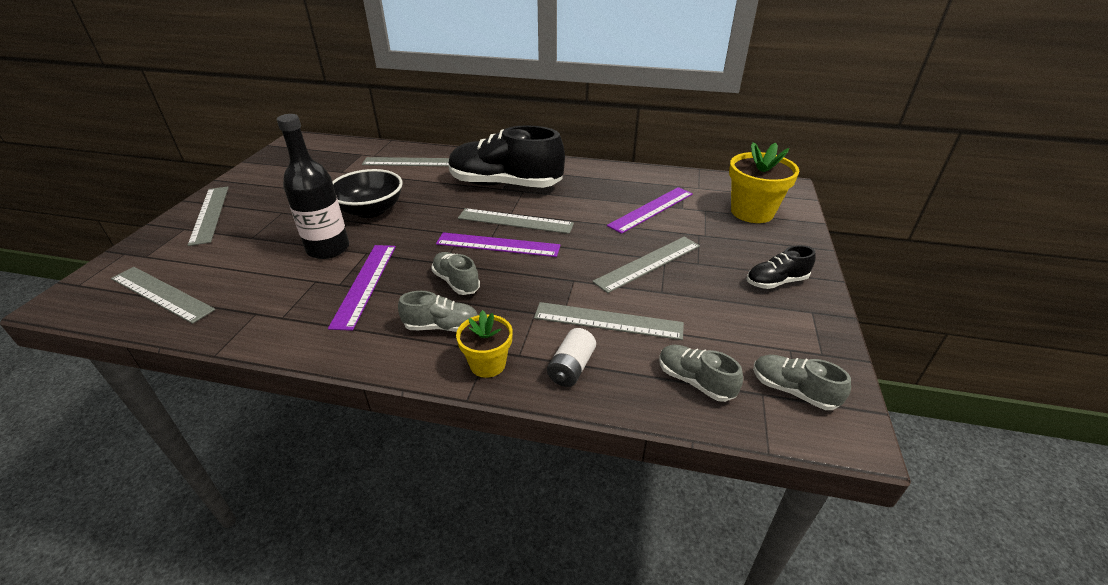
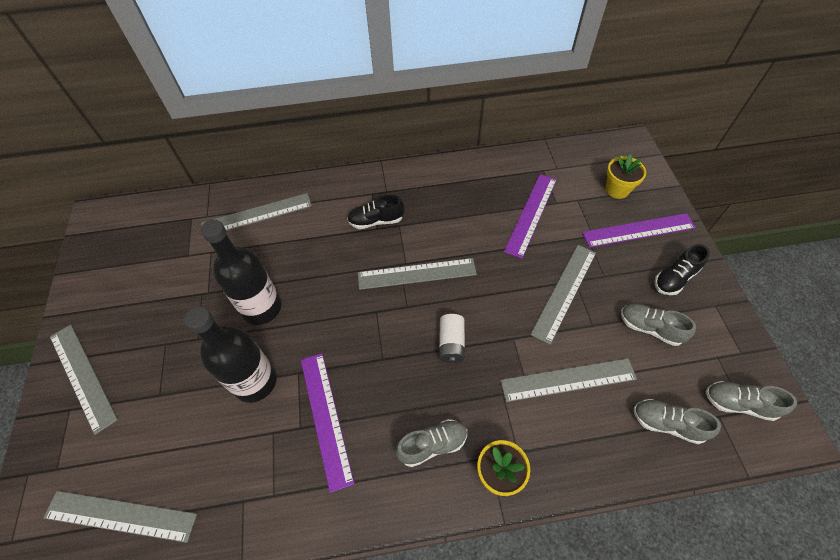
camera: 20 degrees left, 20 degrees up
black bowl [332,169,403,218] -> black bottle [201,219,282,325]
grey shoe [431,252,480,295] -> grey shoe moved to [621,304,696,346]
purple ruler [436,232,560,257] -> purple ruler moved to [582,213,696,248]
black shoe [448,125,565,188] -> black shoe [347,195,404,229], size x0.46
white battery [547,328,596,387] -> white battery moved to [439,314,465,363]
yellow flower pot [729,142,799,223] -> yellow flower pot [605,154,646,199], size x0.60

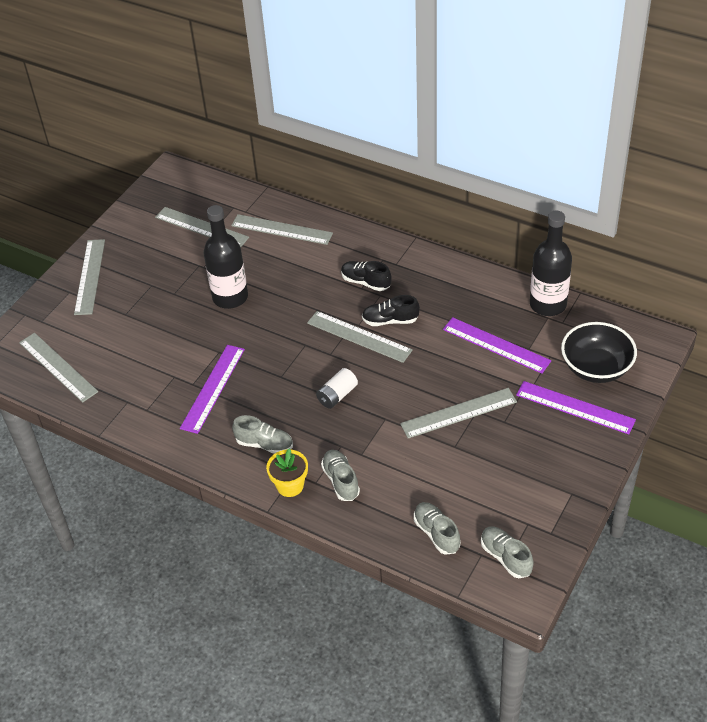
camera: 40 degrees right, 10 degrees down
black bottle [184,306,277,403] -> black bottle moved to [530,211,572,316]
grey ruler [500,358,637,402] -> grey ruler moved to [155,207,249,247]
purple ruler [504,174,557,259] -> purple ruler turned 60 degrees clockwise [443,317,551,374]
yellow flower pot [605,154,646,199] -> black bowl [561,322,637,383]
grey shoe [621,304,696,346] -> grey shoe moved to [321,450,360,501]
black shoe [654,244,710,295] -> black shoe moved to [362,295,420,326]

